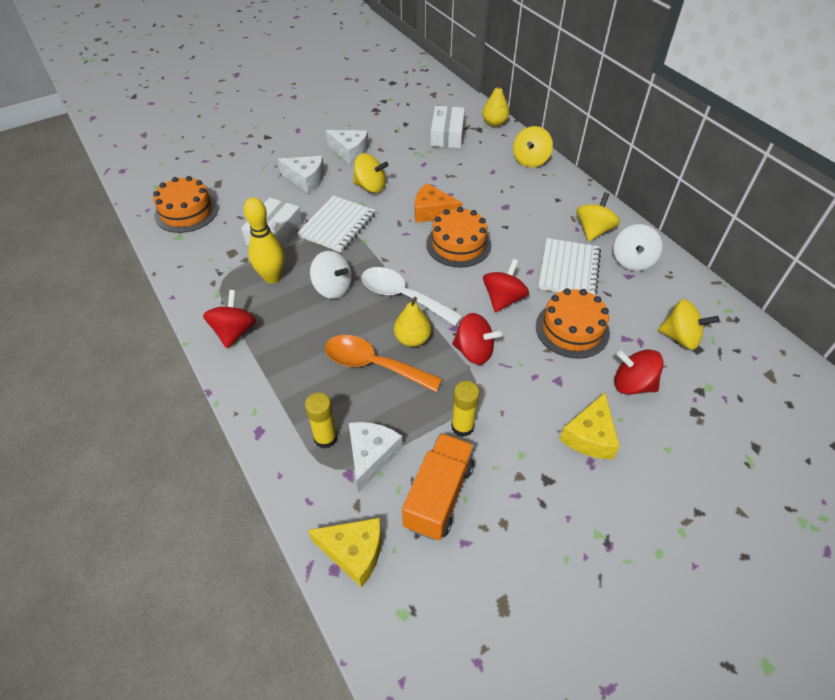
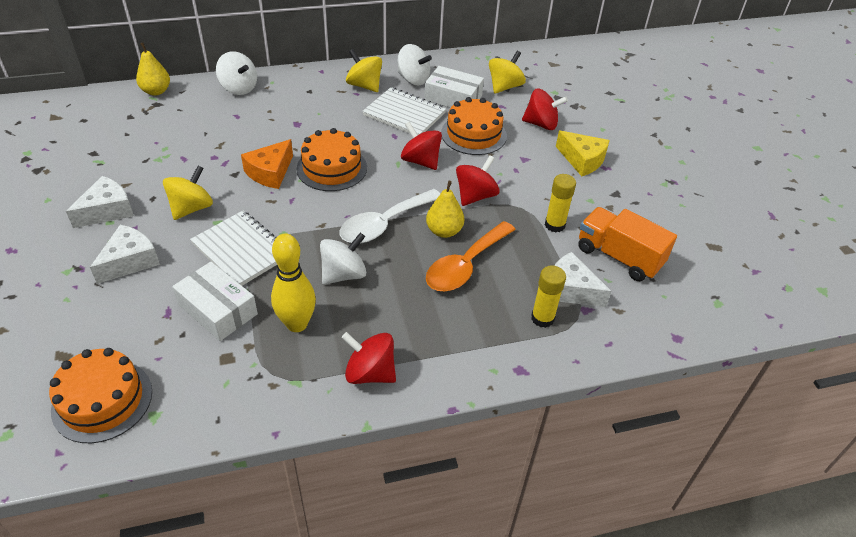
camera: 75 degrees left, 5 degrees down
yellow cheese [308,518,381,588] -> none
white box [431,106,465,148] -> white box moved to [424,66,484,108]
yellow spinning top [513,126,553,167] -> white spinning top [216,51,257,95]
red spinning top [614,349,663,395] -> red spinning top turned 120 degrees counterclockwise [522,88,568,130]

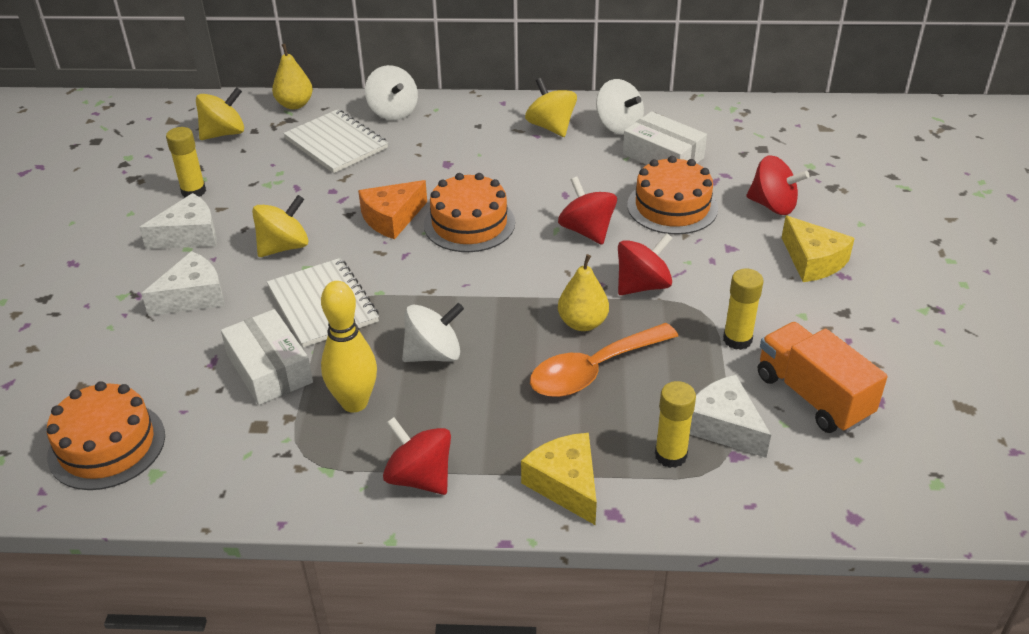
camera: 20 degrees right, 5 degrees down
white spoon [340,189,440,243] -> none
white notebook [362,87,447,135] -> white notebook moved to [283,109,388,173]
yellow spinning top [489,51,526,94] -> yellow spinning top moved to [196,87,244,140]
none -> yellow glue stick [166,127,206,197]
none -> yellow cheese [521,433,597,525]

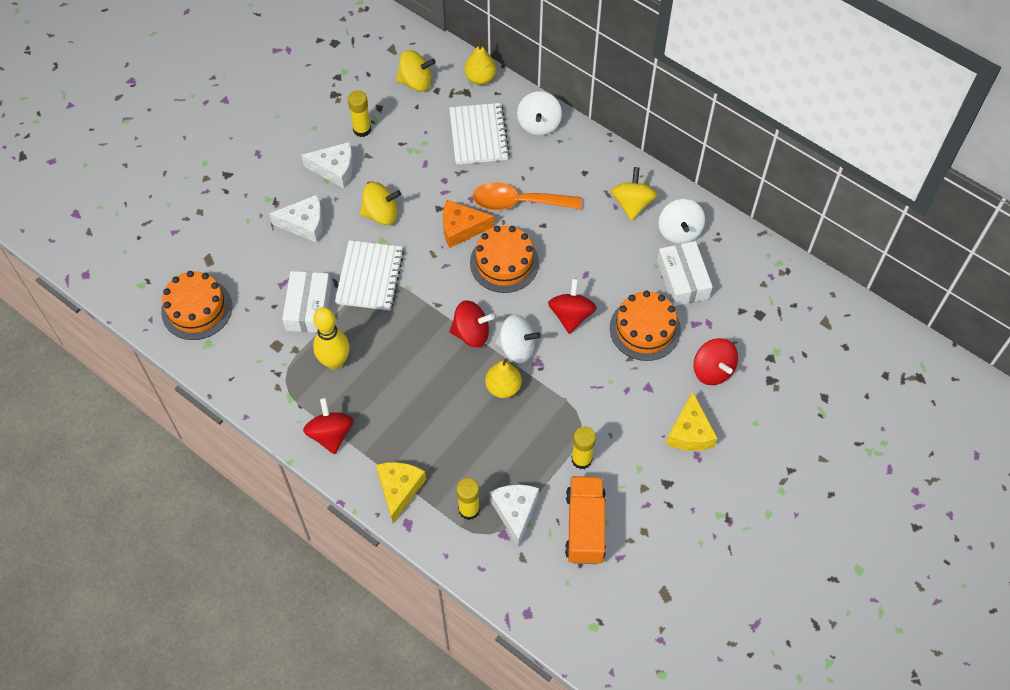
camera: 35 degrees right, 20 degrees up
white spinning top [402,303,464,362] -> white spinning top moved to [495,314,541,363]
orange spoon [530,323,678,397] -> orange spoon moved to [473,182,581,210]
red spinning top [618,233,673,295] -> red spinning top moved to [450,300,495,348]

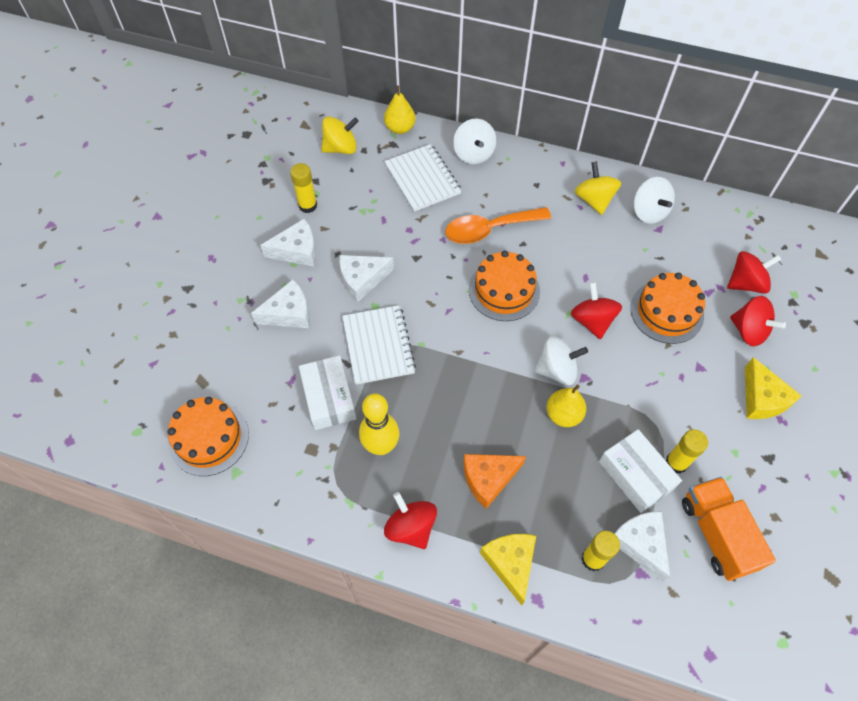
camera: 20 degrees left, 0 degrees up
yellow spinning top [360,182,401,225] -> white cheese [340,255,394,303]
orange cheese [443,200,494,248] -> orange cheese moved to [463,454,526,509]
red spinning top [450,300,495,348] -> red spinning top moved to [727,251,782,294]
white box [657,241,713,306] -> white box moved to [599,429,682,513]

